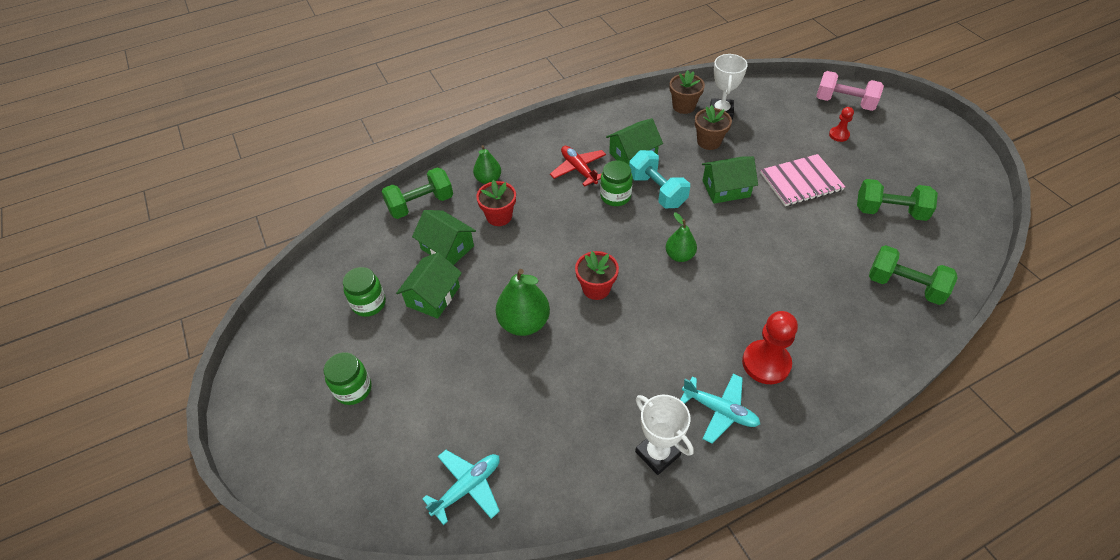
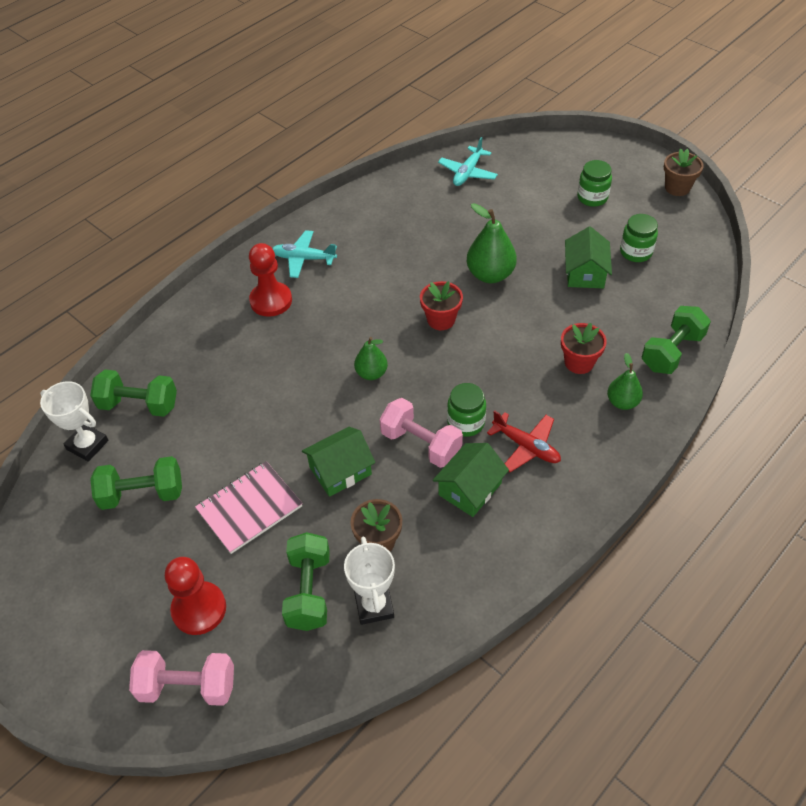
camera: 160 degrees right, 0 degrees up
green house [412,210,476,265] -> none
turquoise dumbbell [629,150,690,208] -> pink dumbbell [379,398,463,468]
white trophy [635,395,694,475] -> white trophy moved to [40,381,108,462]
brown flower pot [670,70,705,114] -> brown flower pot moved to [664,148,704,196]
red pawn [829,107,854,142] -> red pawn [165,557,226,635], size x1.88
none -> green dumbbell [282,532,330,631]

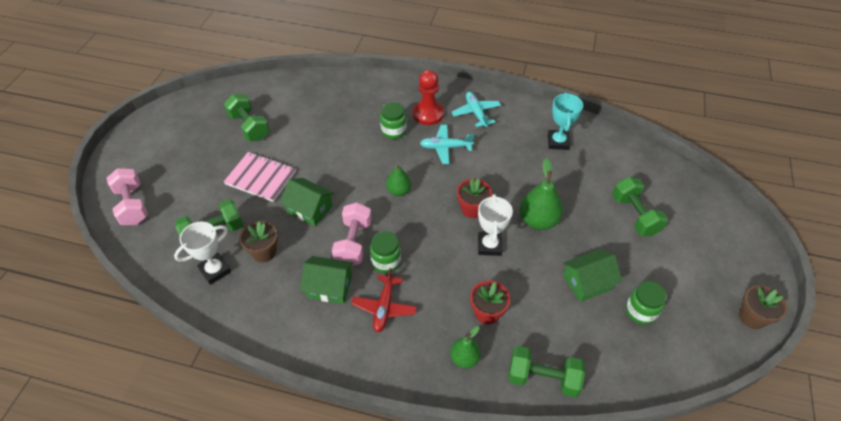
camera: 60 degrees right, 0 degrees up
white trophy [40,381,108,462] -> white trophy moved to [478,194,513,256]
green dumbbell [90,370,177,417] -> green dumbbell moved to [612,177,668,237]
red pawn [165,557,226,635] -> none
turquoise plane [438,137,498,186] -> turquoise plane moved to [420,125,474,164]
green jar [577,160,612,207] -> green jar moved to [380,102,406,139]
none -> turquoise trophy [548,93,583,150]

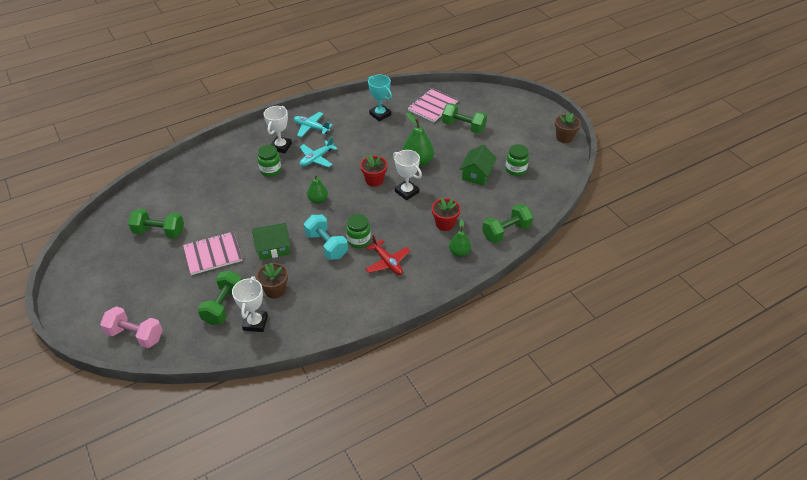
camera: 45 degrees left, 5 degrees down
green house [300,256,353,304] -> none
pink dumbbell [332,202,372,266] -> turquoise dumbbell [304,215,348,260]
red pawn [413,70,444,125] -> white trophy [264,106,292,154]
none -> pink notebook [408,88,458,122]

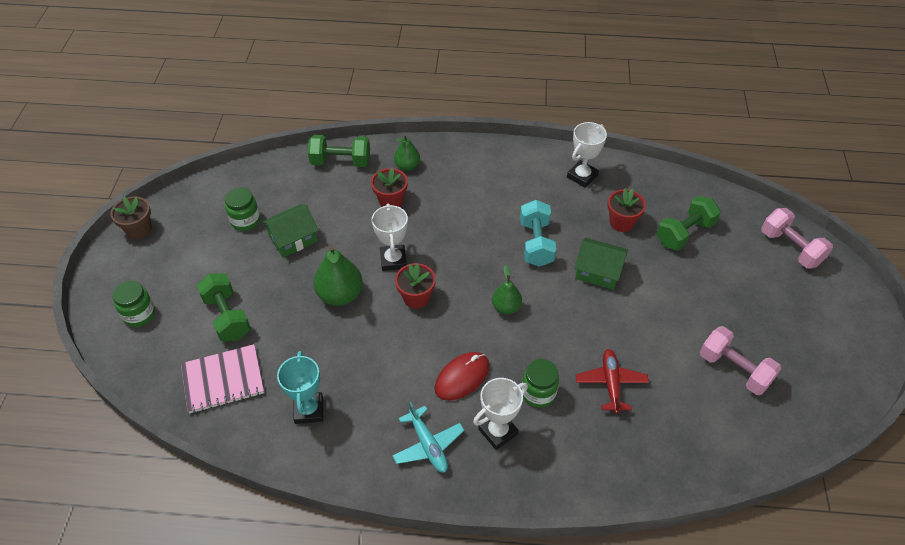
camera: 145 degrees left, 5 degrees up
green dumbbell [128,209,184,239] -> pink dumbbell [700,326,781,395]
pink notebook [183,232,242,275] -> none
white trophy [232,276,268,332] -> white trophy moved to [567,122,607,188]
brown flower pot [256,263,288,299] -> red flower pot [608,188,646,232]
turquoise plane [300,136,338,167] -> red mouse [434,352,490,401]
green jar [346,214,371,248] -> green jar moved to [112,280,155,327]
red plane [365,235,410,275] -> red plane moved to [576,349,649,414]

